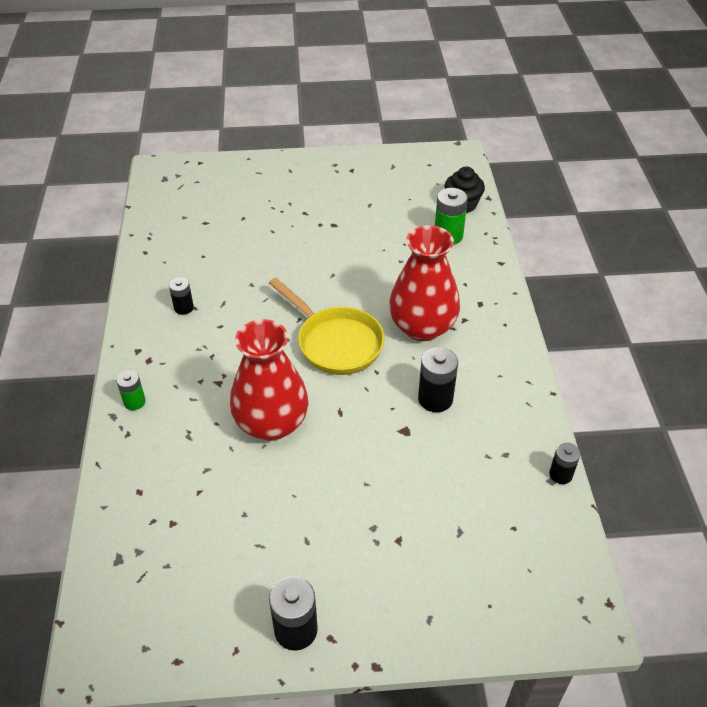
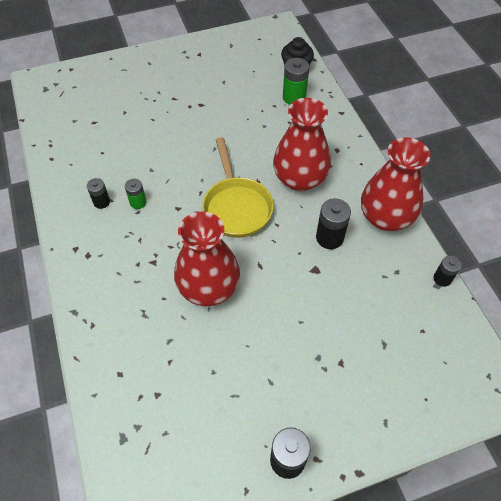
camera: 15 degrees left, 10 degrees up
green battery [116,370,146,410] -> green battery moved to [125,179,146,209]
yellow pan [269,278,384,375] -> yellow pan turned 45 degrees clockwise [202,137,274,238]
none -> red vase [361,137,430,231]

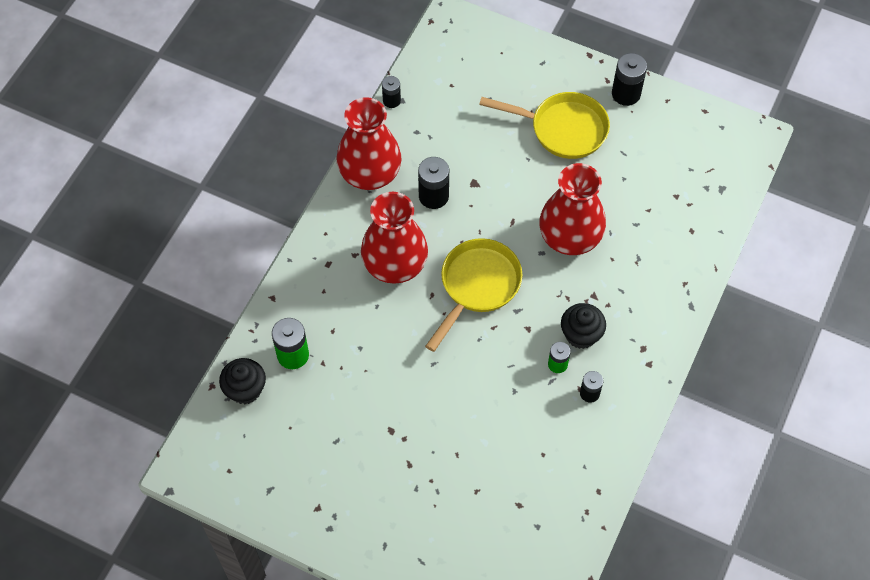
camera: 135 degrees left, 5 degrees up
none -> yellow pan [479,92,610,159]
none -> black cupcake [561,303,606,349]

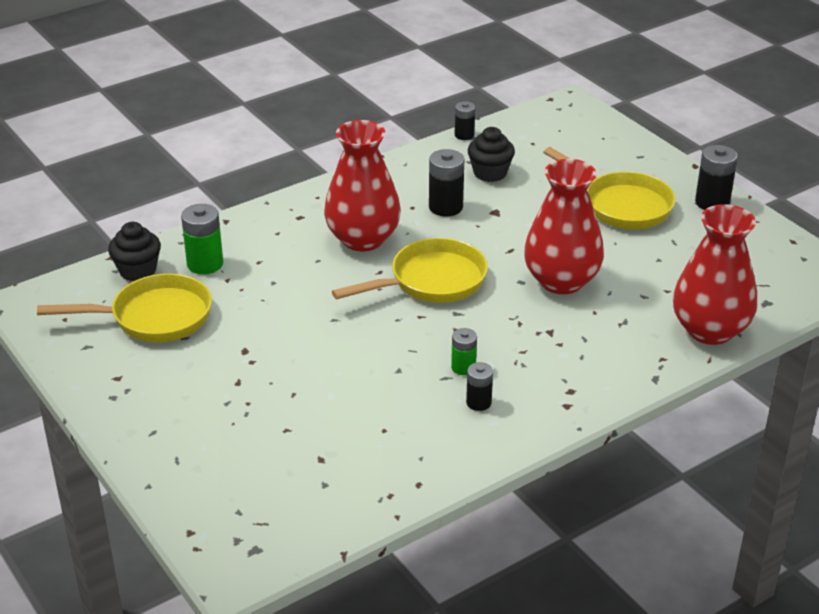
camera: 30 degrees right, 25 degrees down
red vase [337,97,402,190] -> red vase moved to [673,204,757,345]
black cupcake [561,303,606,349] -> black cupcake moved to [468,127,515,182]
none -> yellow pan [37,273,212,342]

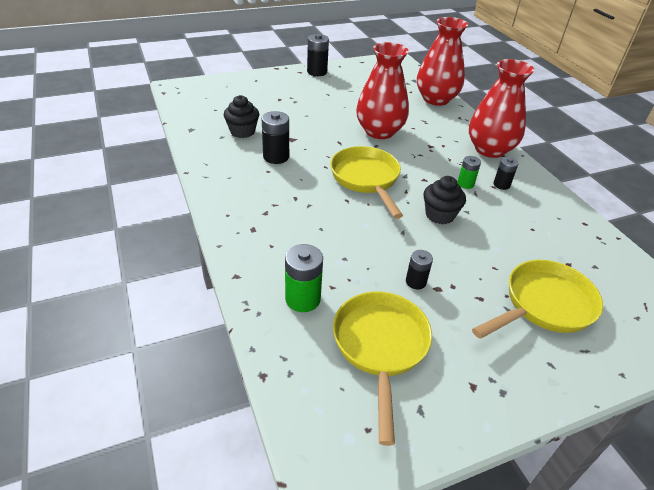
camera: 80 degrees left, 5 degrees up
black cupcake [108,222,161,281] -> black cupcake moved to [423,176,466,224]
red vase [324,120,401,251] -> red vase moved to [469,59,535,158]
black battery [455,101,475,140] -> black battery moved to [406,250,433,290]
yellow pan [543,147,675,229] -> yellow pan moved to [472,260,603,339]

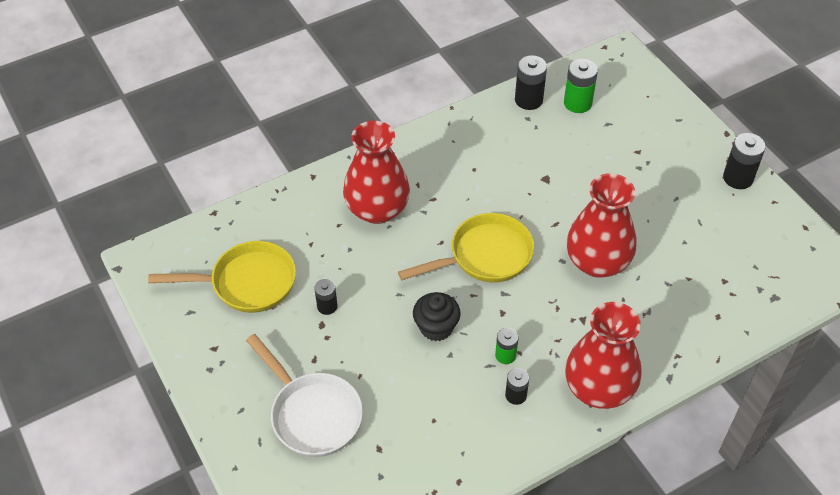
camera: 85 degrees right, 10 degrees up
black cupcake [224,95,259,138] -> none
black battery [262,111,289,164] -> black battery moved to [515,55,547,110]
green battery [285,244,323,312] -> green battery moved to [564,59,598,113]
red vase [417,17,468,106] -> red vase moved to [343,121,410,224]
yellow pan [472,260,603,339] -> white pan [246,334,363,457]

